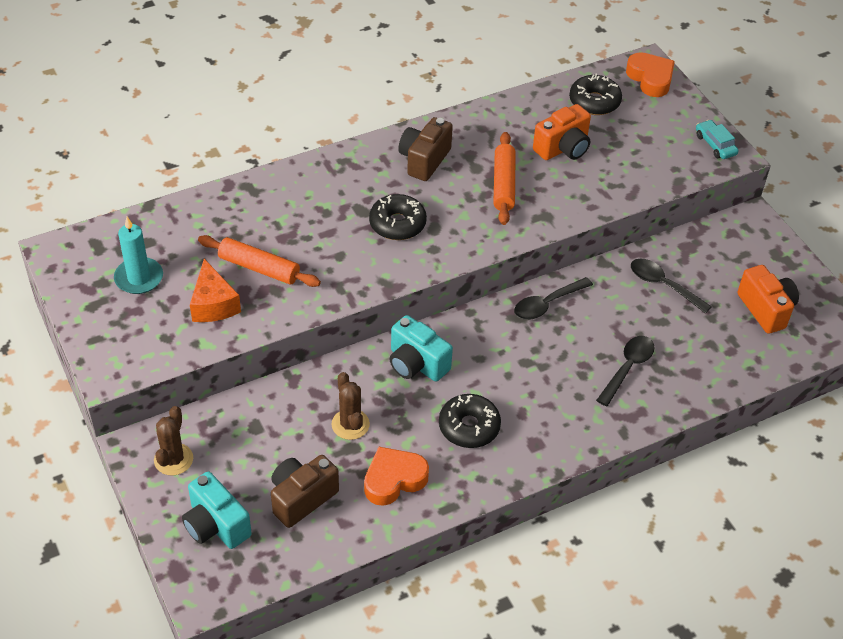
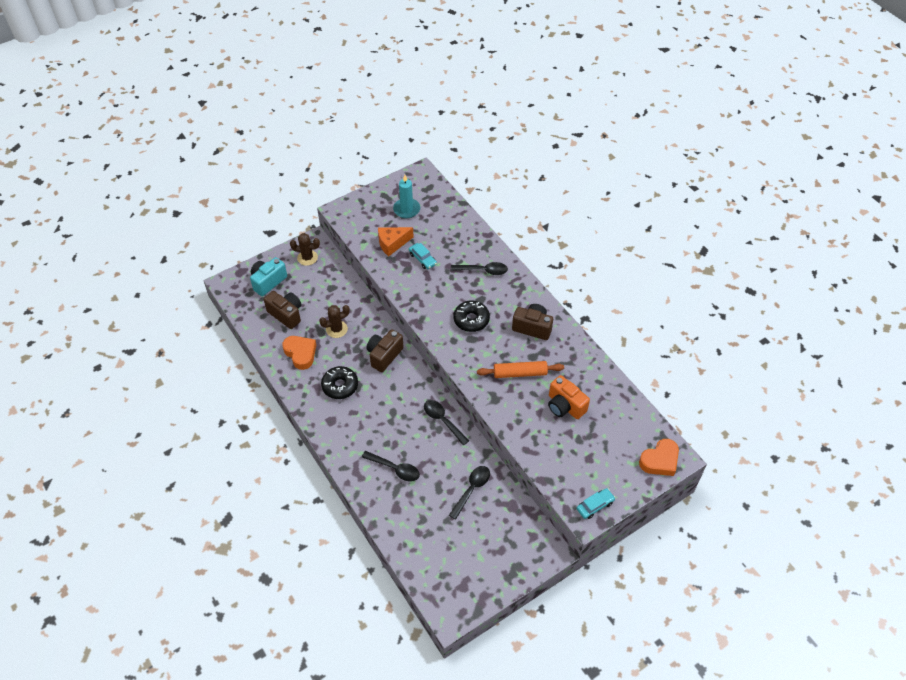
camera: 85 degrees right, 5 degrees up
orange rolling pin [198,235,321,287] -> turquoise car [409,243,437,269]
turquoise camera [390,315,453,382] -> brown camera [366,330,404,372]
black donut [569,74,622,115] -> none
orange camera [738,265,799,334] -> none
none -> black spoon [451,262,508,275]

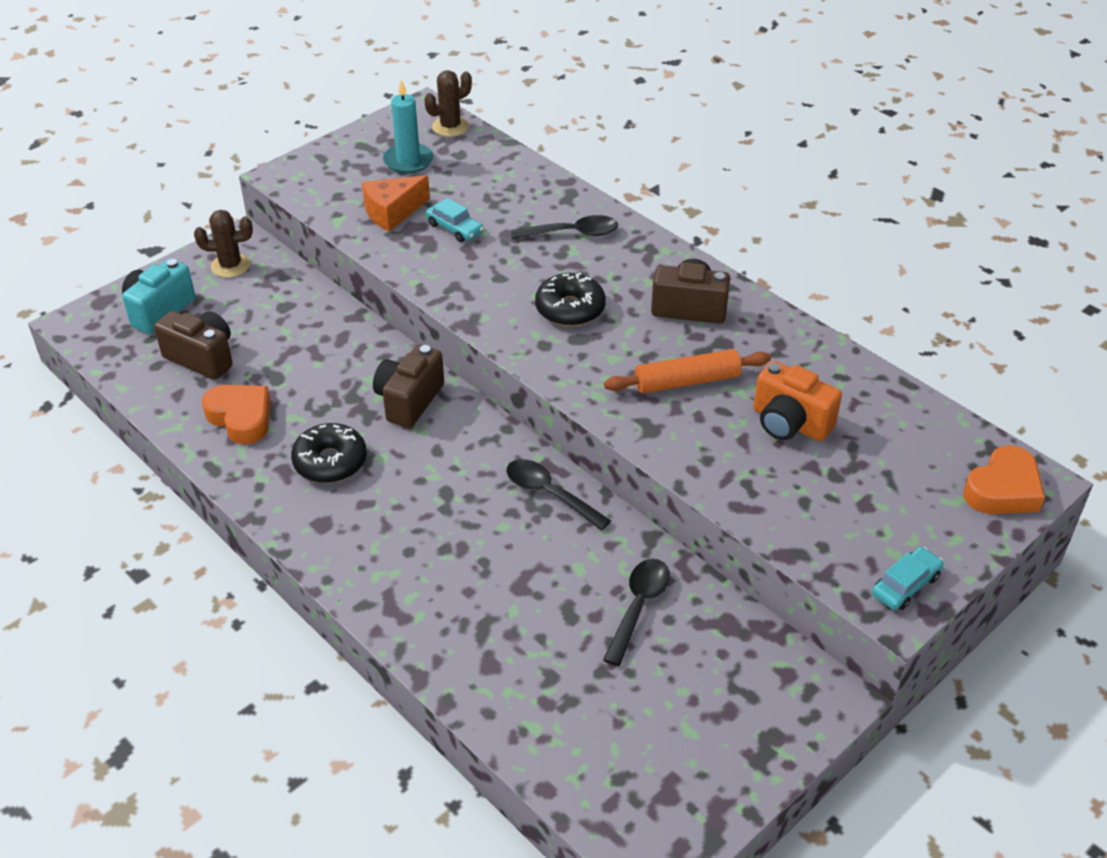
camera: 10 degrees left, 10 degrees down
brown cactus [319,305,350,338] -> brown cactus moved to [424,70,472,137]
black spoon [362,451,420,482] -> none

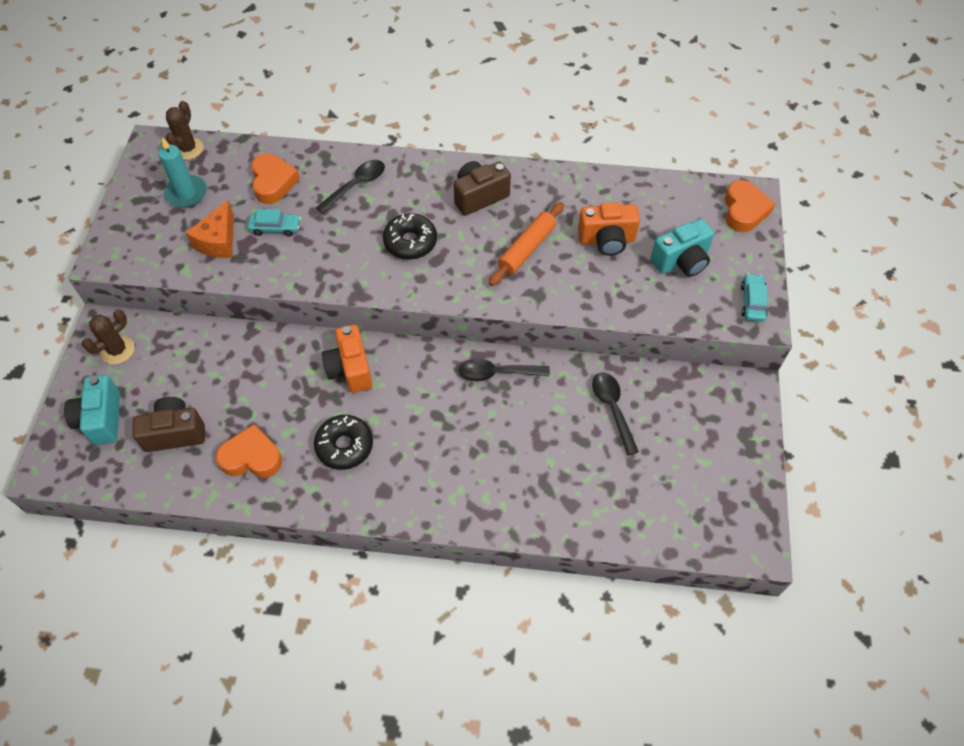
camera: 40 degrees left, 15 degrees up
brown camera [373,345,444,428] -> orange camera [322,325,372,393]
none -> orange heart [251,153,300,204]
none -> turquoise camera [650,219,714,277]

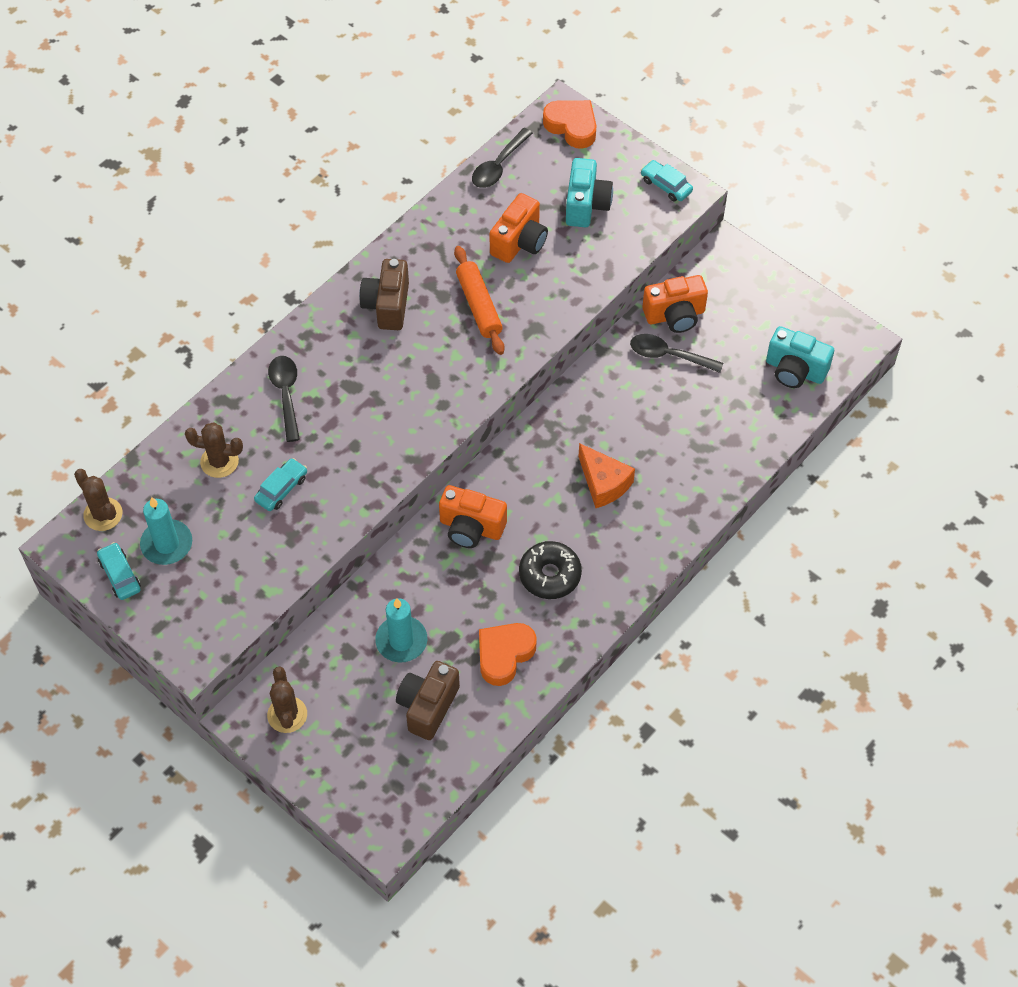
camera: 55 degrees left, 0 degrees up
turquoise camera [64,375,120,445] -> turquoise camera moved to [766,326,834,388]
orange cheese [186,200,234,258] -> orange cheese moved to [578,443,635,508]
orange heart [251,153,300,204] -> brown cactus [185,422,243,478]
black donut [383,213,437,260] -> none
black spoon [459,358,550,381] -> black spoon moved to [472,128,533,188]
none -> turquoise car [97,542,141,600]
none -> turquoise candle [375,598,427,662]
none -> orange camera [642,275,708,333]

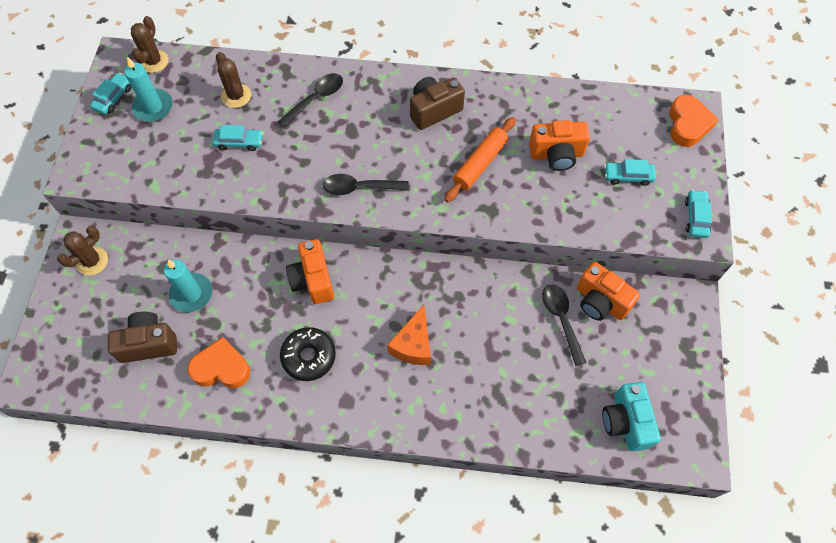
camera: 55 degrees right, 5 degrees up
black spoon [472,128,533,188] -> black spoon moved to [323,174,409,195]
turquoise camera [566,158,613,227] -> turquoise car [604,159,656,186]

